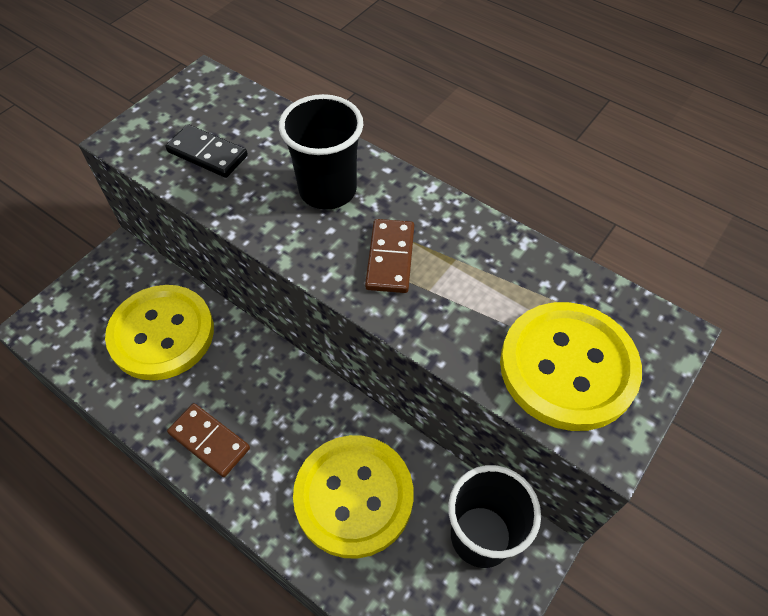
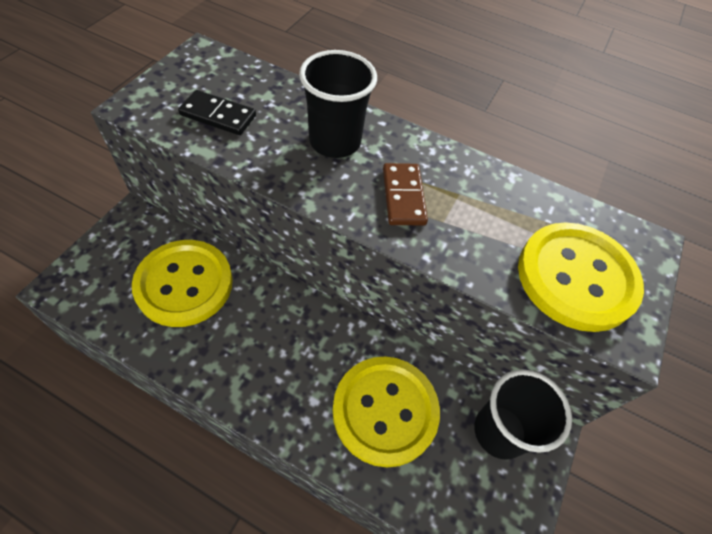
camera: 15 degrees left, 0 degrees up
brown domino [167,403,250,477] -> none

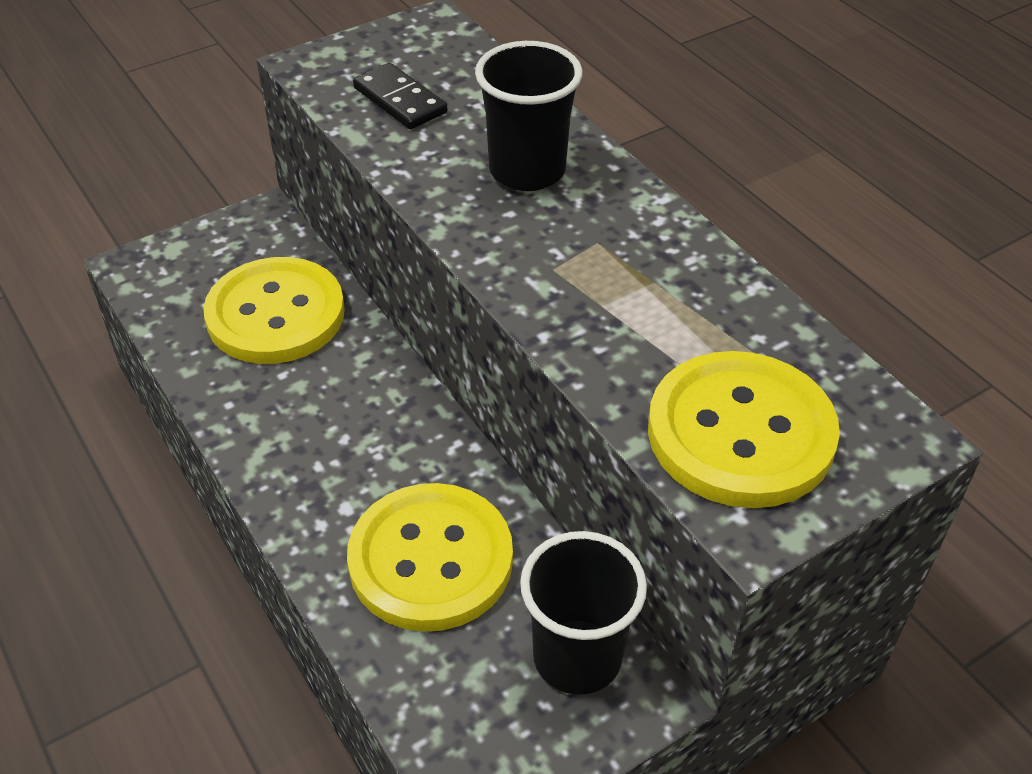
camera: 35 degrees right, 10 degrees down
brown domino [383,163,428,225] -> none

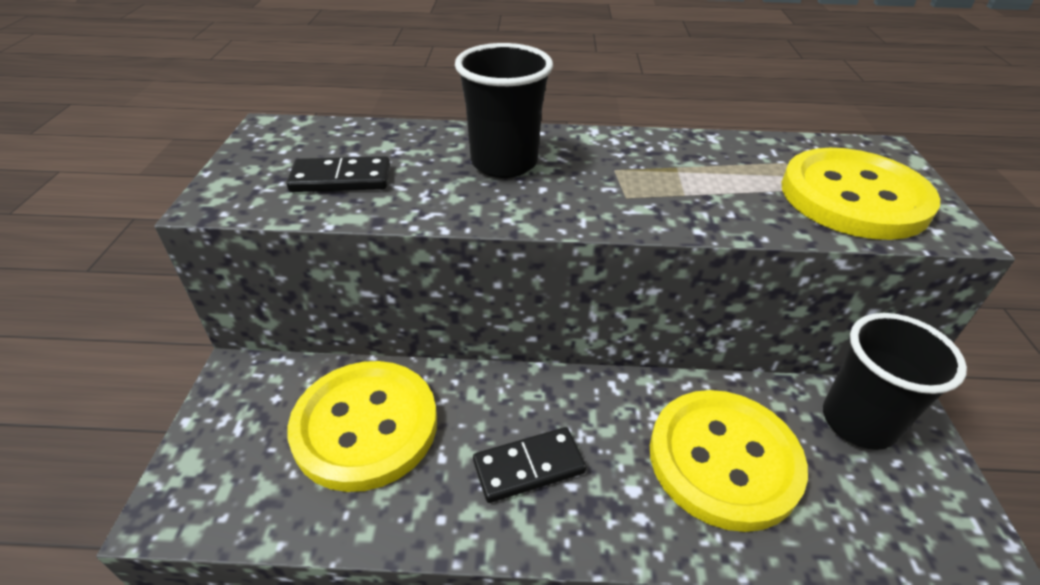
camera: 55 degrees left, 5 degrees down
none -> black domino [473,427,586,503]

